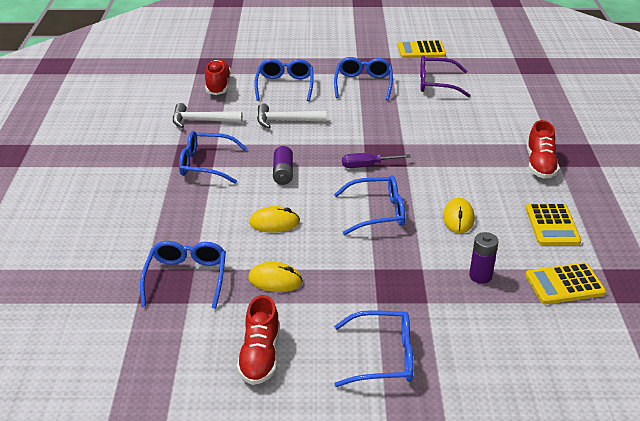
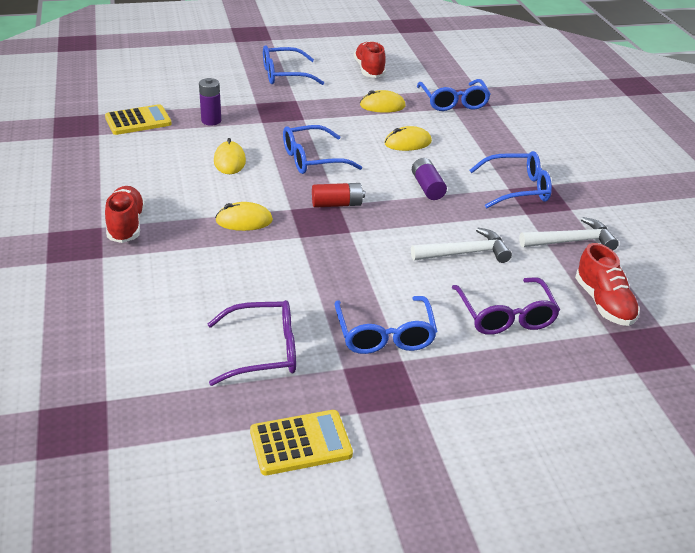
camera: 165 degrees right, 0 degrees up
blue glasses [254,59,314,101] -> purple glasses [451,277,560,335]
purple screwdriver [342,153,411,168] -> red battery [312,183,365,208]
yellow calculator [526,203,581,246] -> none
none -> yellow mouse [215,202,273,231]

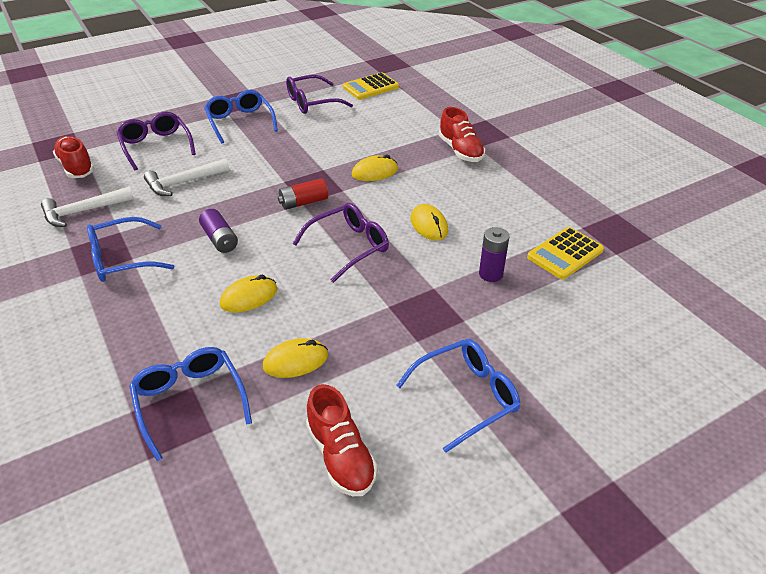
camera: 165 degrees right, 5 degrees up
yellow calculator [250,410,353,475] -> yellow calculator moved to [343,72,399,100]
blue glasses [283,125,362,174] -> purple glasses [292,203,389,283]

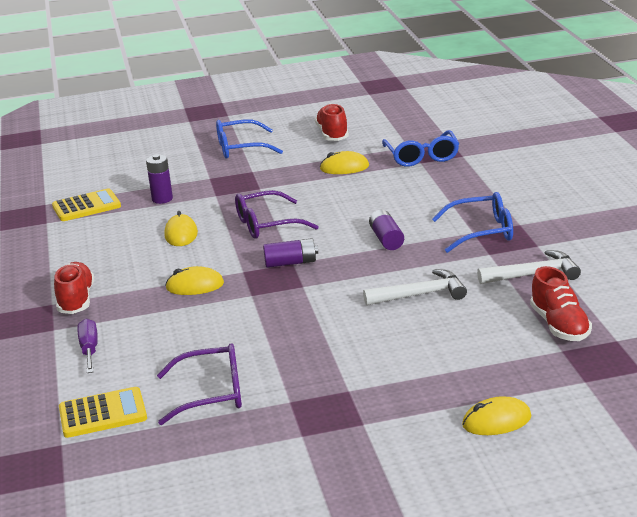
camera: 160 degrees left, 15 degrees down
purple glasses [116,112,196,170] -> none
blue glasses [204,90,278,143] -> none
yellow mouse [220,275,277,313] -> yellow mouse moved to [462,396,532,435]
red battery [278,178,328,210] -> purple battery [263,238,318,268]
none -> purple screwdriver [77,319,98,373]

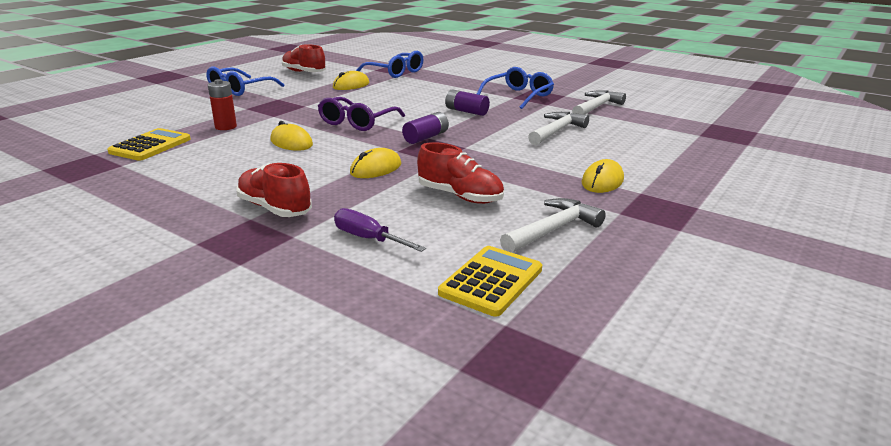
camera: 45 degrees left, 0 degrees up
purple battery [146,154,173,204] -> red battery [208,79,237,130]
purple glasses [157,343,242,425] -> white hammer [500,198,606,253]
yellow mouse [462,396,532,435] -> yellow mouse moved to [582,159,624,193]
red shoe [530,266,592,341] -> red shoe moved to [417,142,504,204]

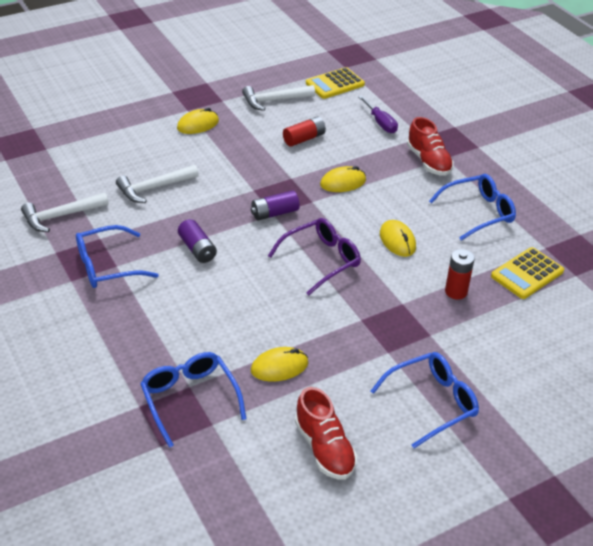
camera: 155 degrees left, 15 degrees up
red shoe [417,142,504,204] -> red battery [283,117,326,147]
none -> blue glasses [429,174,516,241]

